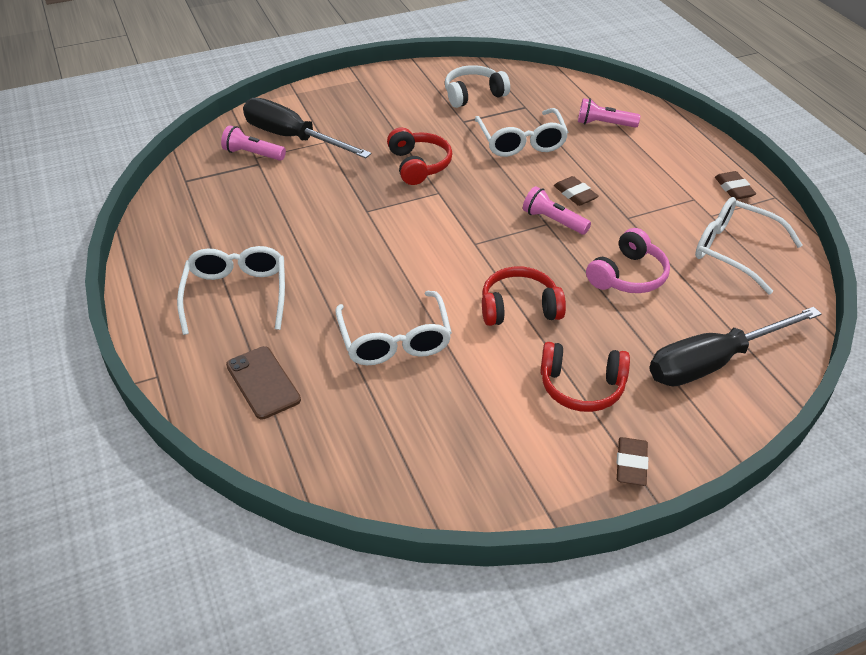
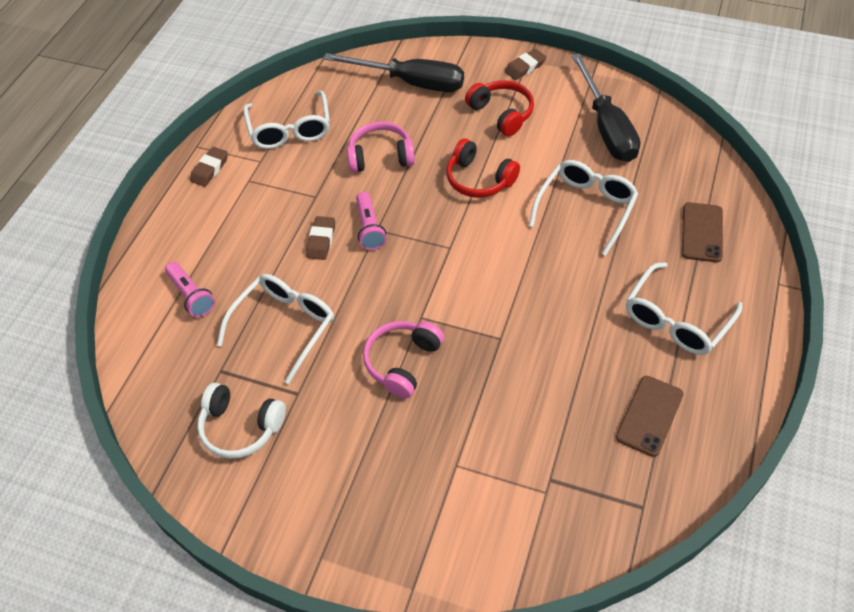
camera: 135 degrees left, 10 degrees up
pink flashlight [221,125,286,161] -> none
black screwdriver [243,98,371,158] -> black screwdriver moved to [572,54,640,162]
red headphones [387,127,452,185] -> pink headphones [363,321,444,399]
none -> brown phone [616,376,683,457]

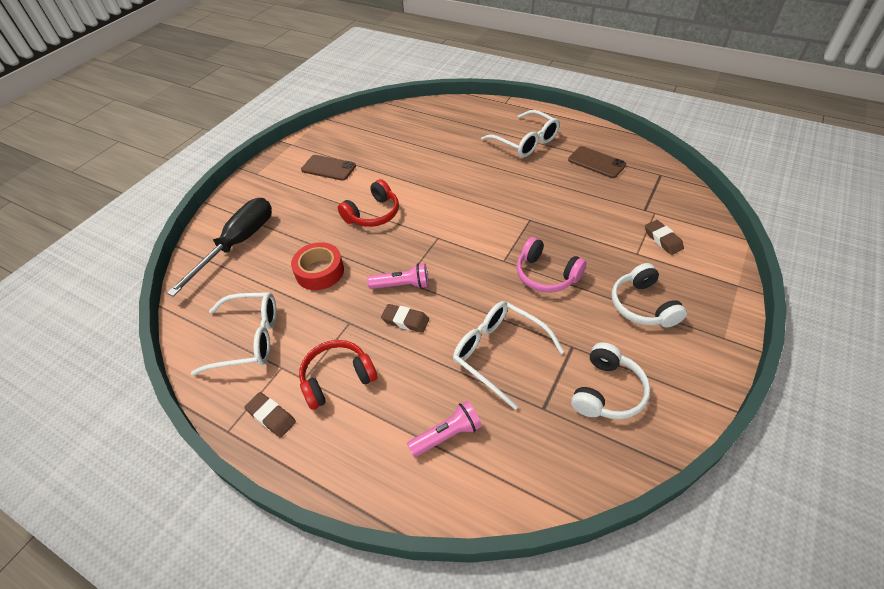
camera: 80 degrees left, 5 degrees down
pink headphones [347,122,415,173] -> red tape [291,242,344,290]
red headphones [465,80,534,136] -> red headphones moved to [299,340,377,410]
brown eraser [505,49,546,80] -> brown eraser moved to [645,220,684,255]
white glasses [529,160,638,256] -> none
black screwdriver [572,54,640,162] -> none
brown phone [682,202,723,262] -> brown phone moved to [301,155,356,181]
none -> white headphones [611,263,687,327]

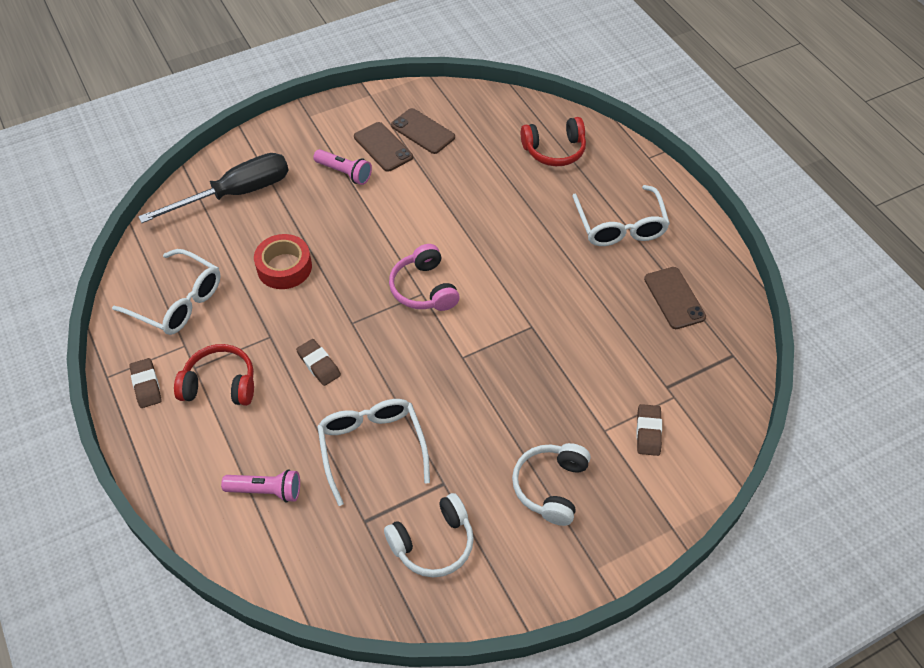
camera: 30 degrees right, 5 degrees up
red headphones [338,179,399,227] -> red headphones moved to [521,117,586,166]
pink flashlight [367,263,428,289] -> pink flashlight moved to [313,149,372,185]
pink headphones [517,237,587,293] -> pink headphones moved to [389,244,460,311]
none -> brown phone [391,108,455,154]

